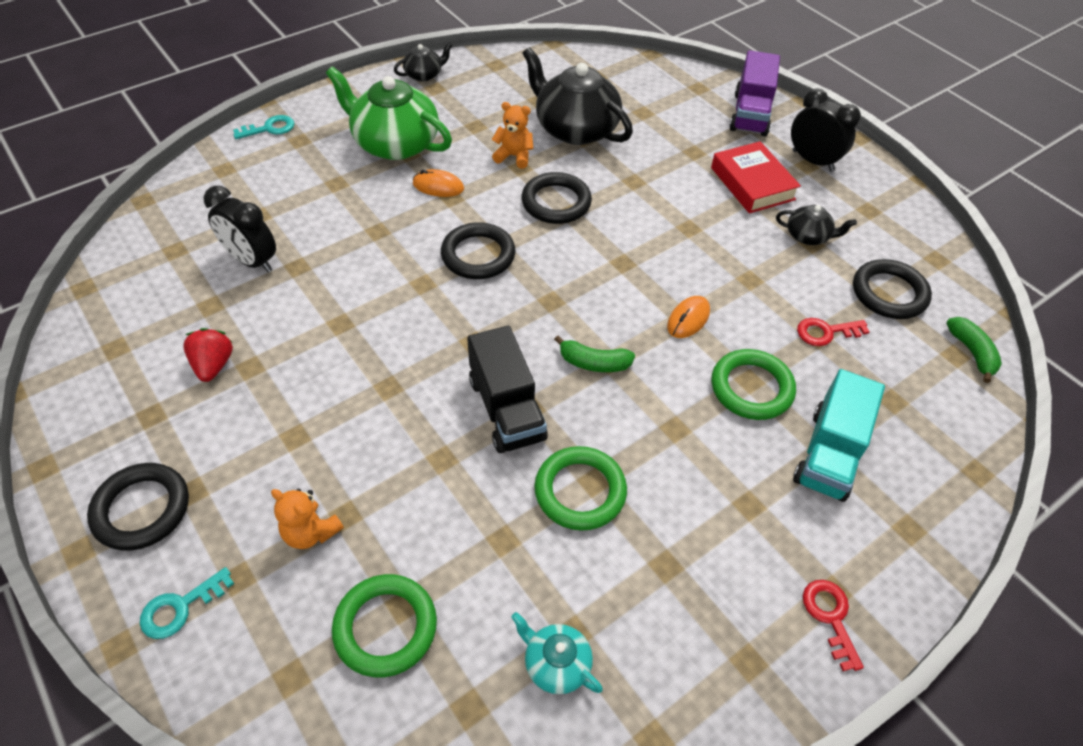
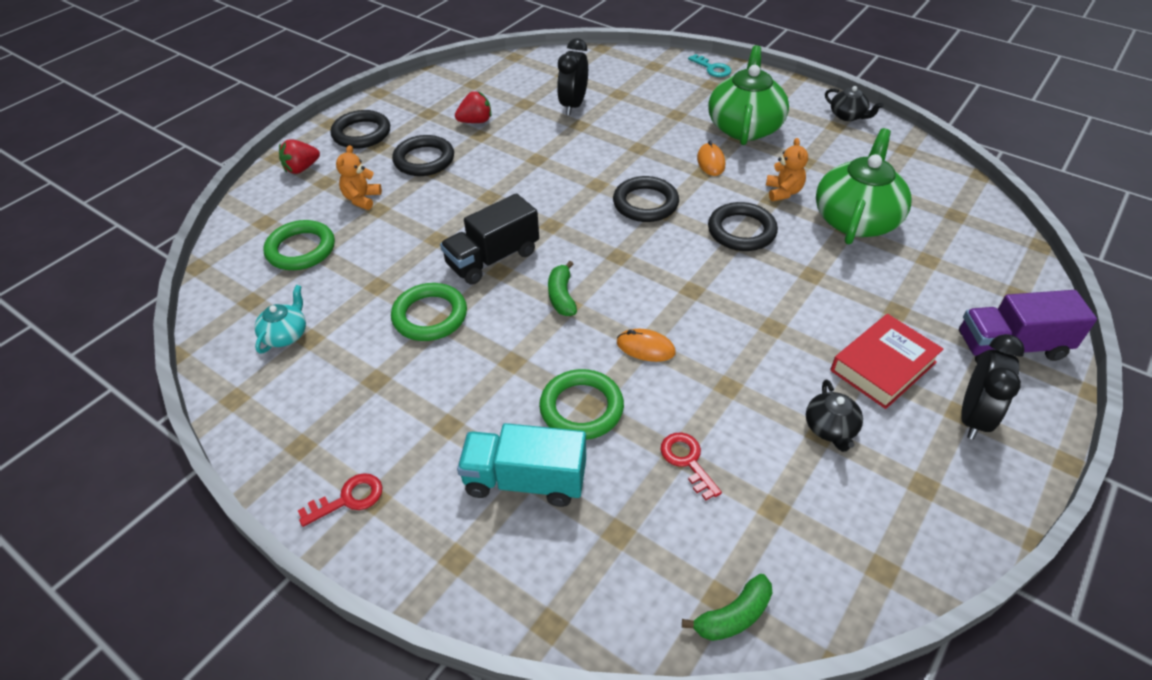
camera: 75 degrees right, 5 degrees down
turquoise key [140,567,234,639] -> red strawberry [279,139,320,174]
black teapot [522,47,633,145] -> green teapot [816,128,912,244]
black ring [853,259,932,319] -> black ring moved to [392,135,454,176]

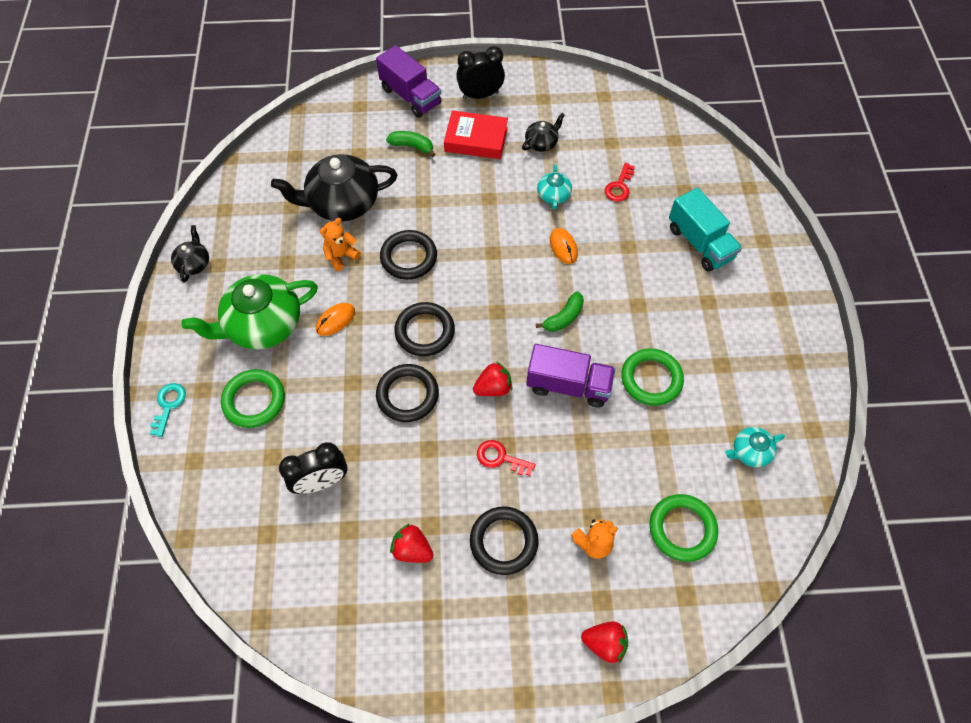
camera: 130 degrees left, 15 degrees up
red key [298,473,383,527] -> red key moved to [477,440,536,476]
black ring [331,110,390,149] -> black ring moved to [376,364,439,422]
black truck [440,193,539,285] -> purple truck [526,344,616,407]
green ring [539,369,624,440] -> green ring moved to [221,369,285,428]
green banana [682,574,772,641] -> green banana moved to [386,131,436,157]
green teapot [816,128,912,244] -> black teapot [271,154,397,222]
none -> red strawberry [473,361,512,396]
none -> turquoise teapot [537,164,572,209]

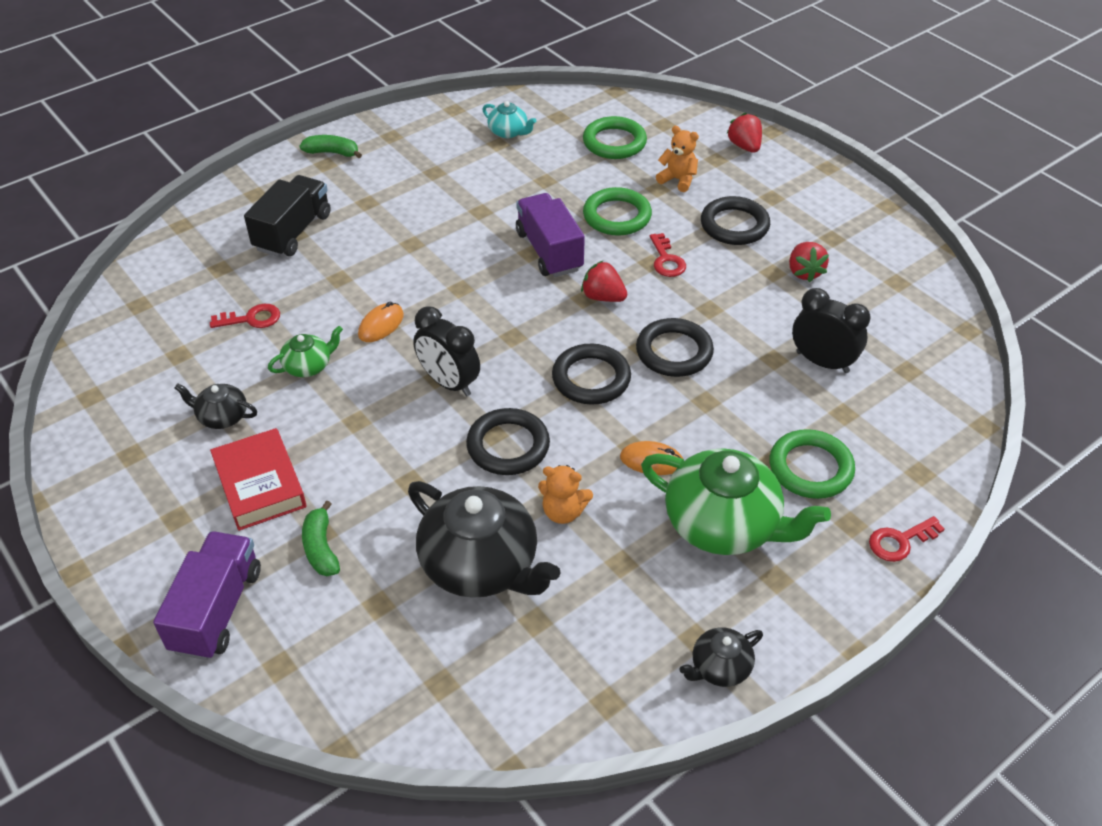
camera: 125 degrees left, 15 degrees down
turquoise key [150,383,186,437] -> red key [869,516,945,562]
black clock [456,46,505,99] -> black clock moved to [413,306,480,396]
green banana [536,292,584,332] -> green banana moved to [300,135,362,158]
turquoise teapot [537,164,572,209] -> green teapot [268,326,343,377]
green ring [621,348,684,406] -> green ring moved to [583,187,652,236]
turquoise truck [669,188,742,272] -> black truck [244,175,331,257]

